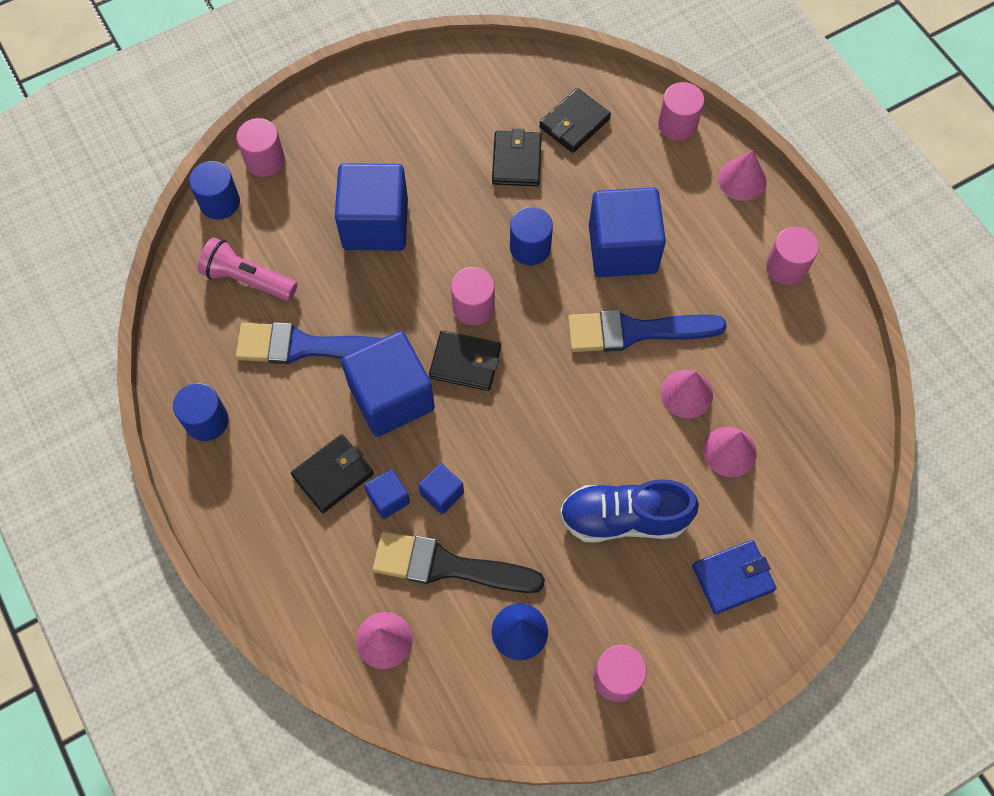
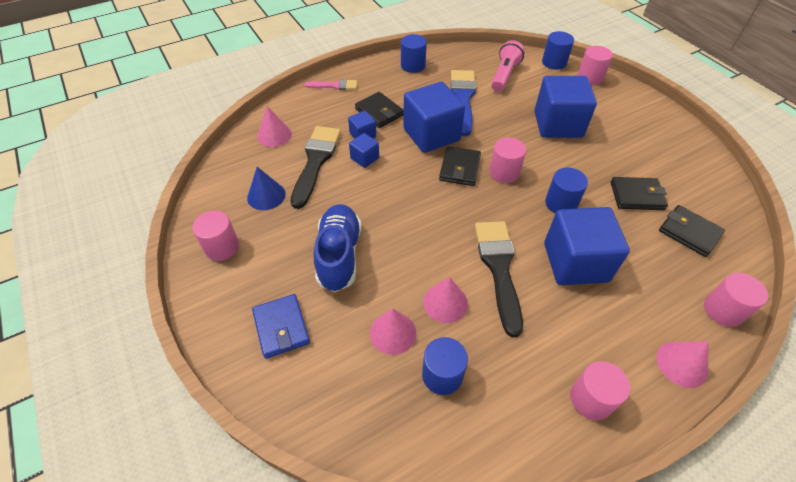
camera: 90 degrees right, 15 degrees down
blue brush [568,310,727,352] -> black brush [475,221,523,338]
none -> pink brush [304,79,357,90]
none -> blue cylinder [422,337,468,395]

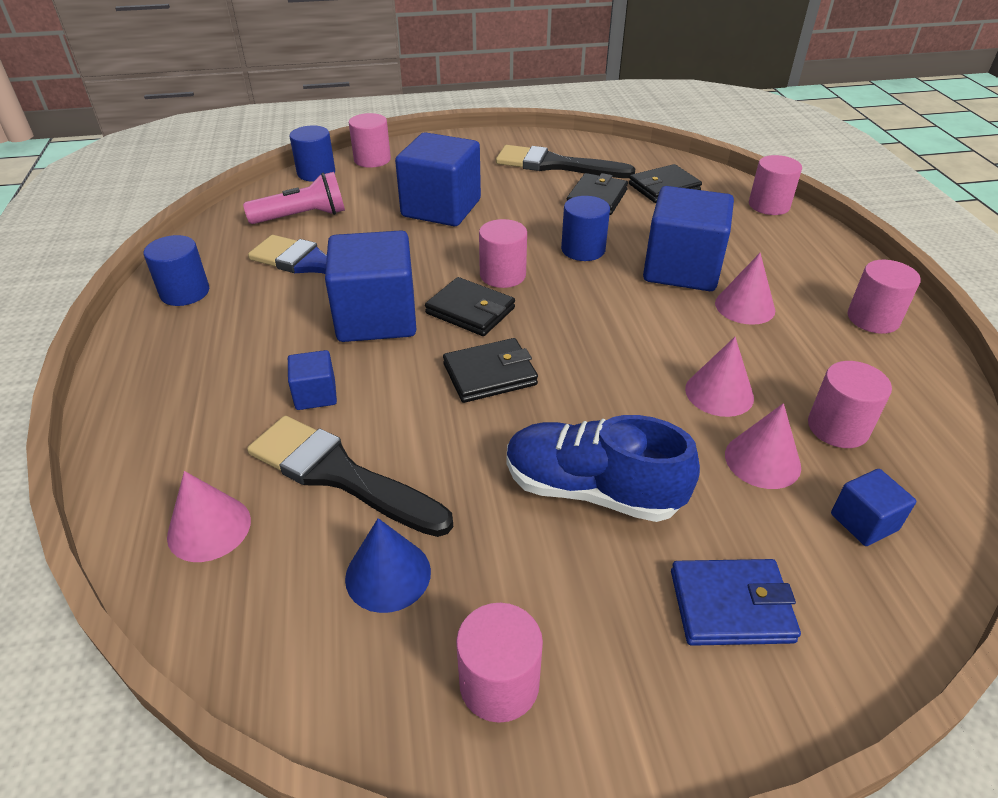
camera: 70 degrees left, 10 degrees down
pink brush [304,79,357,90] -> none
blue cube [349,133,379,168] -> blue cube moved to [831,469,916,546]
black wallet [355,92,404,128] -> black wallet moved to [443,338,538,403]
blue cylinder [422,337,468,395] -> pink cylinder [808,361,892,448]
black brush [475,221,523,338] -> black brush moved to [496,145,635,178]
pink flashlight [491,40,525,92] -> pink flashlight turned 120 degrees clockwise [243,172,345,224]
pink cone [656,341,709,388] -> pink cone moved to [715,253,775,325]

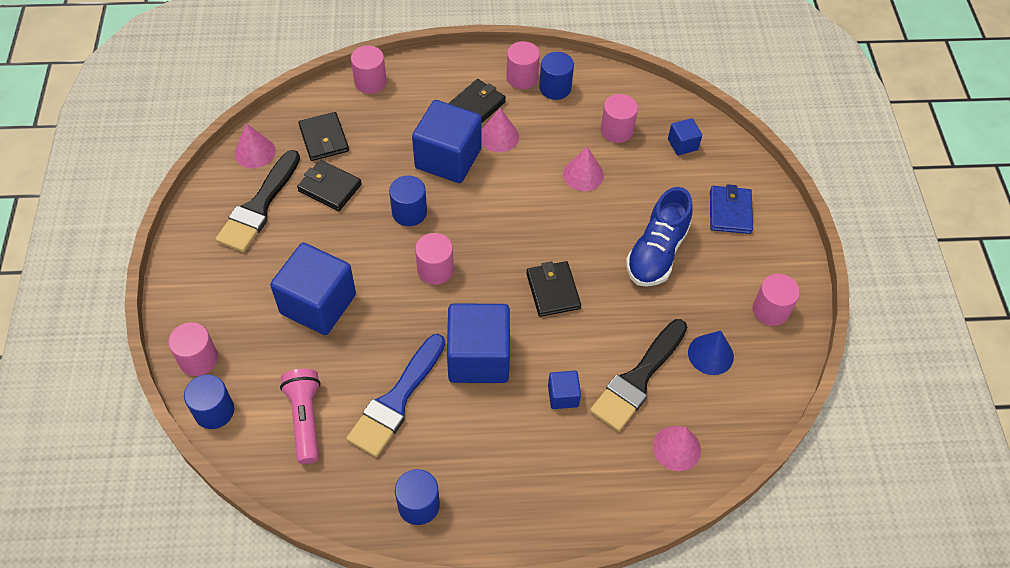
camera: 85 degrees left, 15 degrees up
black wallet [425,277,515,336] -> black wallet moved to [448,79,506,123]
pink cone [725,403,801,489] -> pink cone moved to [234,123,275,168]
none -> blue cylinder [539,52,574,100]

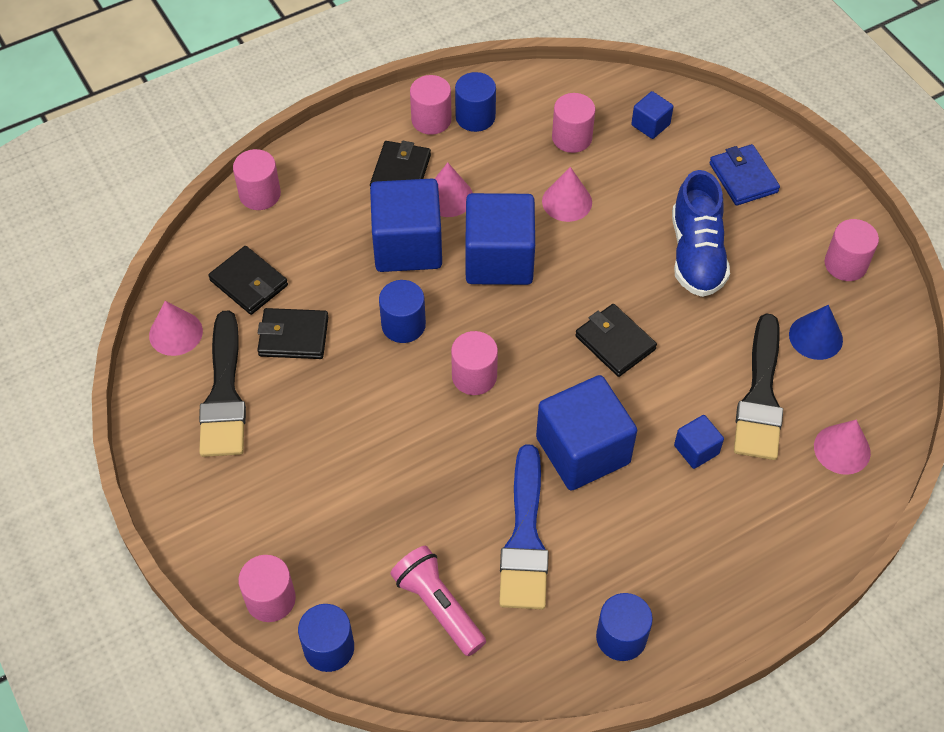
camera: 25 degrees left, 0 degrees up
blue cube [270,243,356,335] -> blue cube moved to [465,193,535,285]

